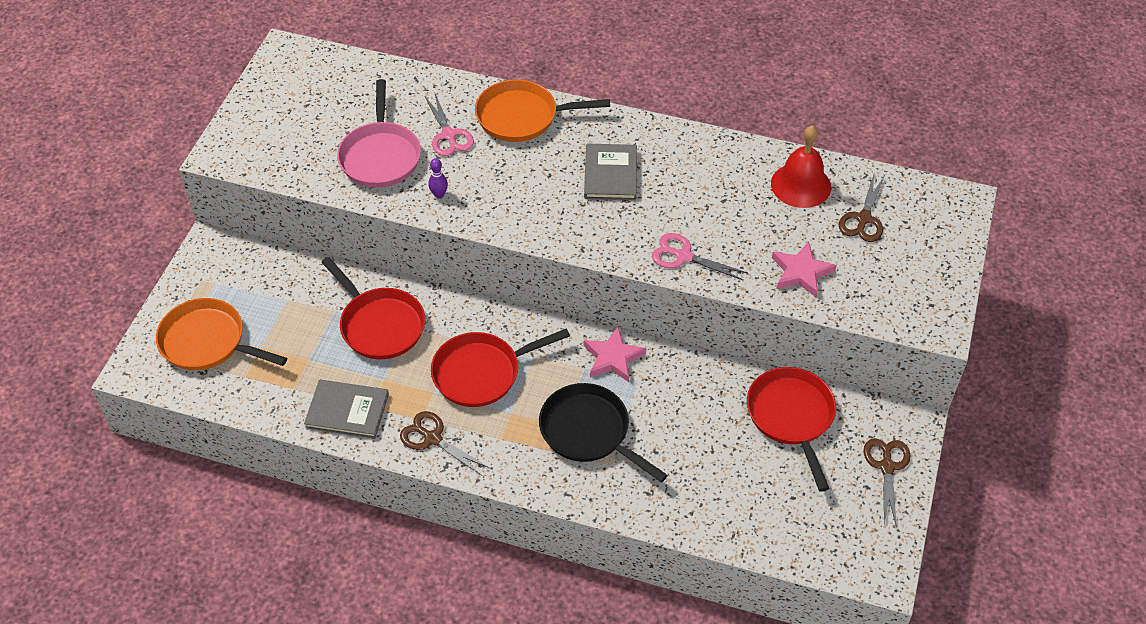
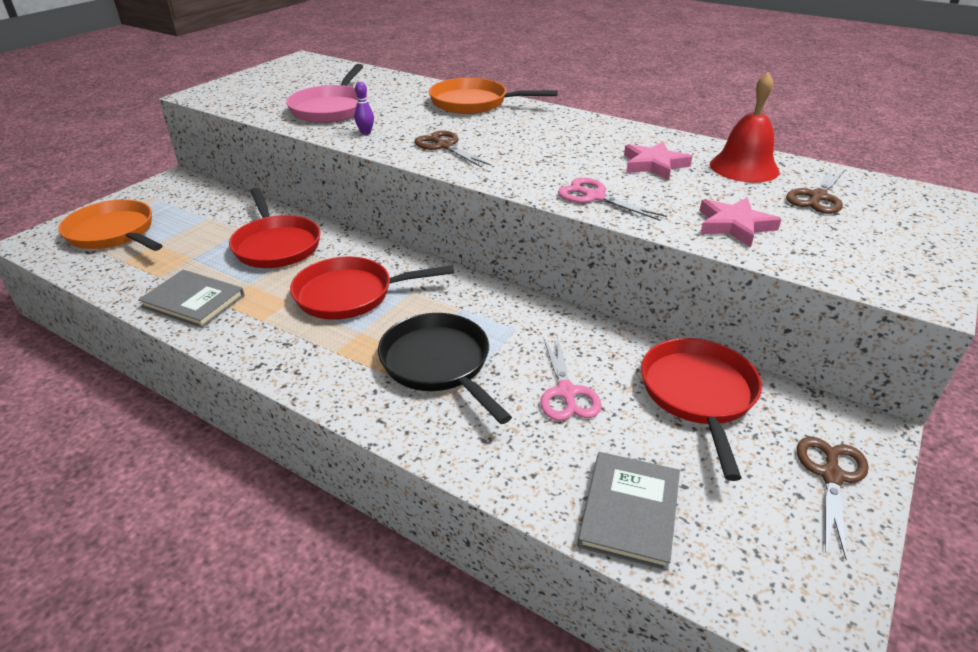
camera: 15 degrees right, 15 degrees down
brown scissors [400,411,489,476] -> brown scissors moved to [414,130,491,168]
pink scissors [425,94,474,156] -> pink scissors moved to [540,336,602,421]
grey book [584,144,637,200] -> grey book moved to [577,452,680,570]
pink star [584,327,646,382] -> pink star moved to [624,142,692,180]

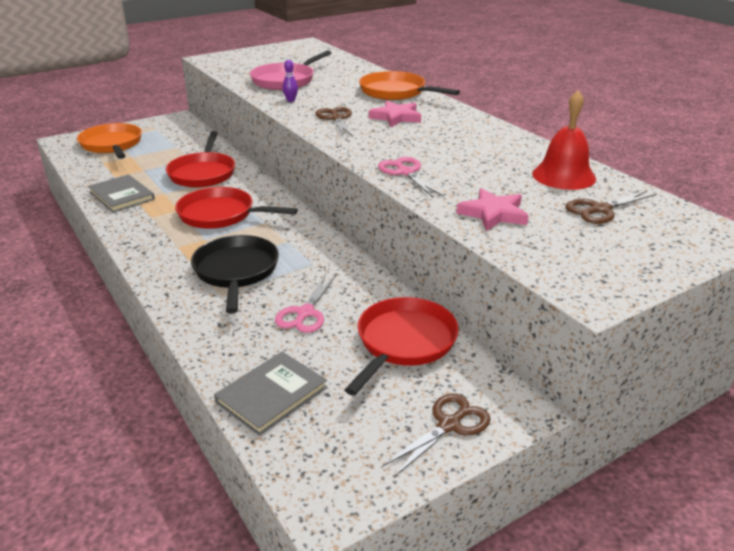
camera: 25 degrees right, 5 degrees down
pink star [624,142,692,180] -> pink star moved to [369,100,421,127]

